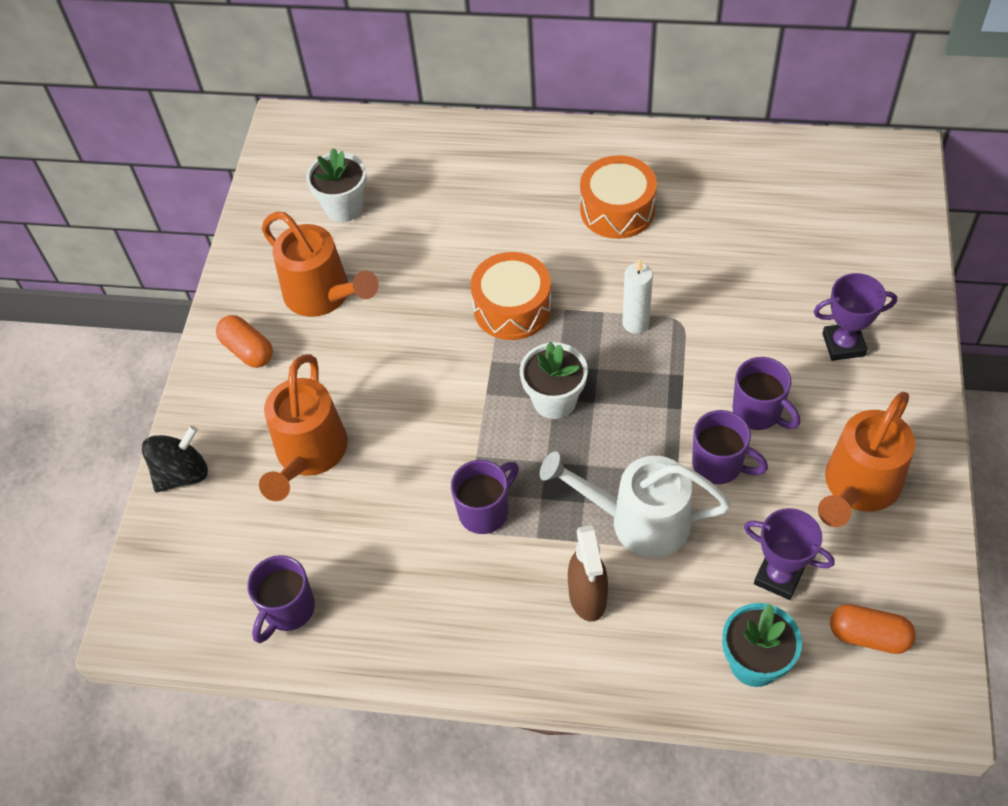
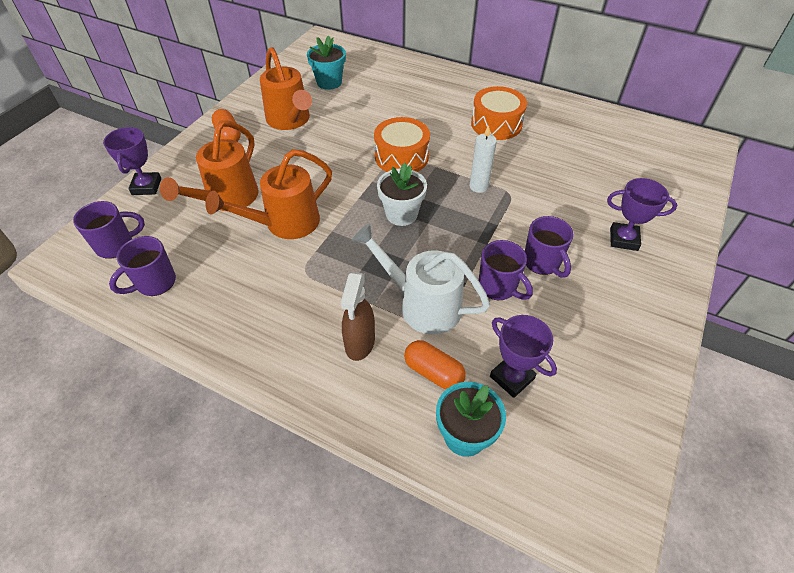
camera: 15 degrees right, 5 degrees down
black spinning top [142,426,208,493] -> purple trophy [103,127,161,195]
white flower pot [306,148,367,222] -> turquoise flower pot [307,35,346,90]
purple mug [451,460,519,534] -> purple mug moved to [73,201,145,259]
orange watering can [818,392,915,527] -> orange watering can moved to [205,149,332,239]
orange capsule [830,604,916,654] -> orange capsule moved to [404,340,466,389]

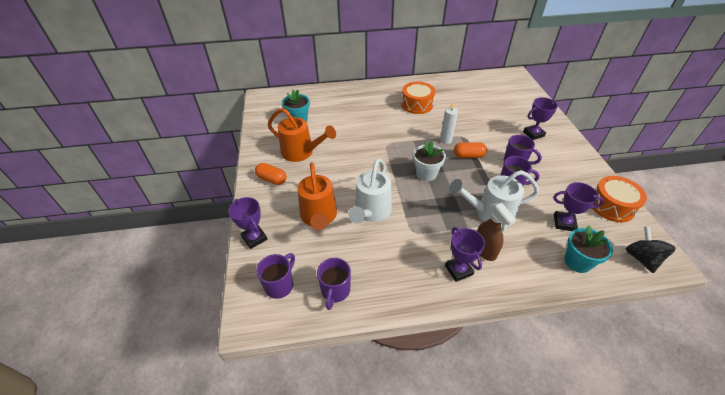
camera: 35 degrees left, 5 degrees down
orange watering can [205,149,332,239] -> white watering can [348,158,392,223]
orange drum [374,117,430,172] -> orange drum moved to [592,176,647,222]
orange capsule [404,340,466,389] -> orange capsule moved to [454,142,487,158]
none -> purple trophy [445,227,485,282]
none -> black spinning top [626,226,676,273]

